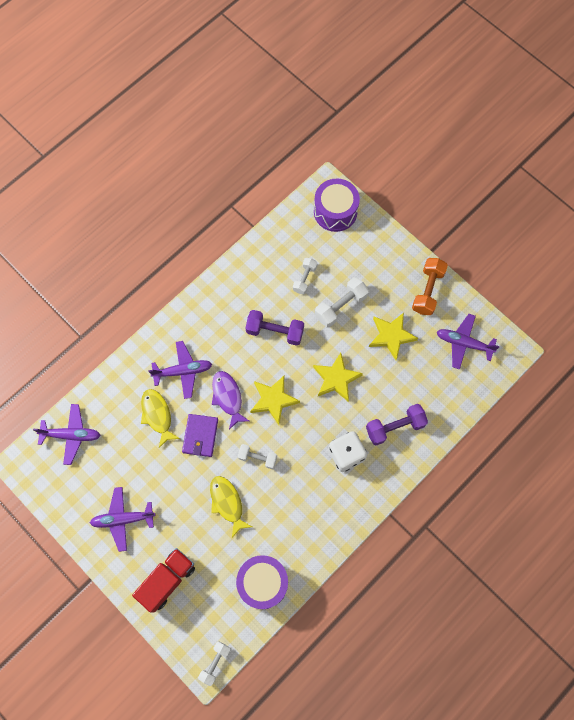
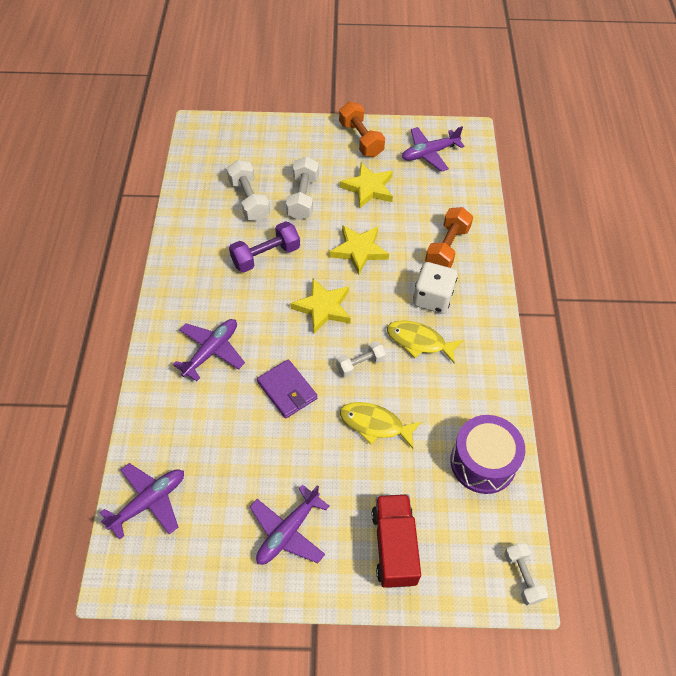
camera: 45 degrees left, 15 degrees down
yellow fish [141,389,180,448] -> yellow fish moved to [387,321,463,364]
purple fish [212,371,250,429] -> none
white dumbbell [293,258,318,294] -> white dumbbell [227,160,270,221], size x1.55
purple drum [314,179,360,232] -> none
purple dumbbell [366,404,428,445] -> orange dumbbell [425,207,473,268]

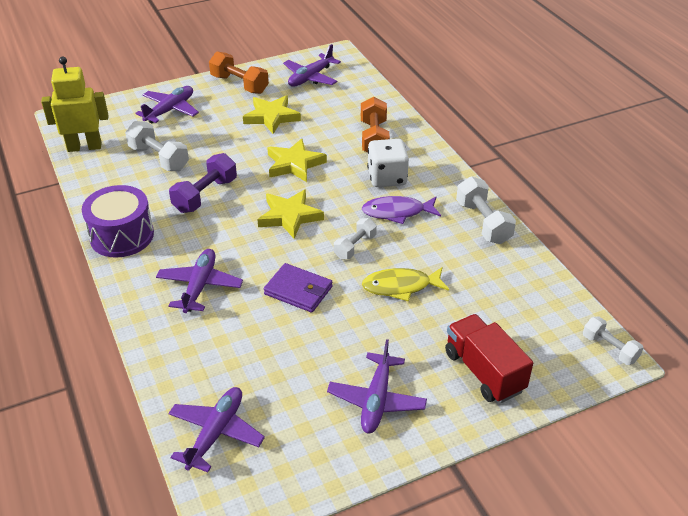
camera: 25 degrees left, 15 degrees down
white dumbbell [286,156,319,220] -> white dumbbell moved to [456,176,516,244]
yellow fish [387,321,463,364] -> purple fish [362,196,441,224]
purple drum [450,415,525,494] -> purple drum moved to [82,185,154,258]
none -> yellow robot [41,57,108,152]
none -> purple plane [135,86,199,123]

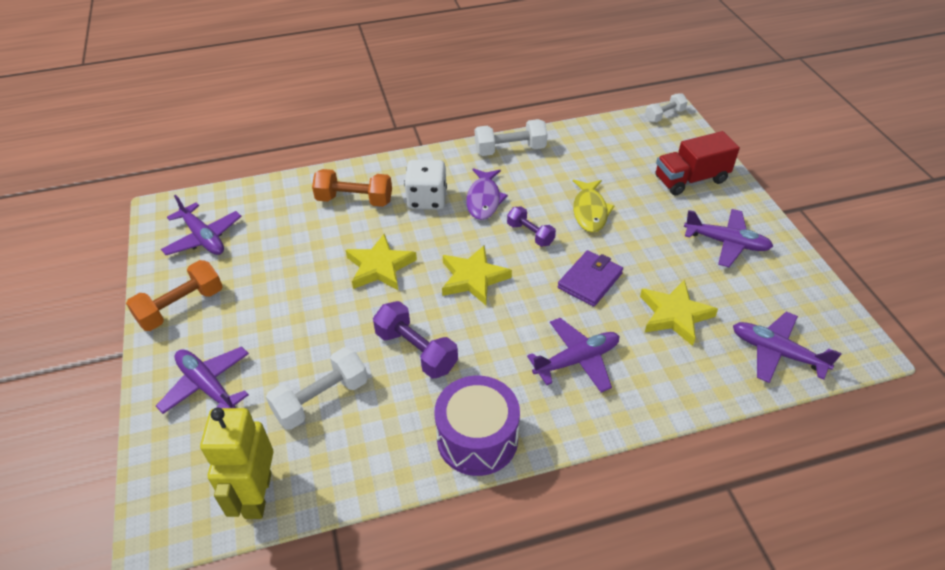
camera: 80 degrees left, 5 degrees up
purple plane [156,249,243,313] -> purple plane turned 135 degrees clockwise [527,318,619,393]
yellow star [243,95,301,134] -> yellow star moved to [640,280,718,346]
white dumbbell [334,218,377,259] -> purple dumbbell [507,206,556,247]

